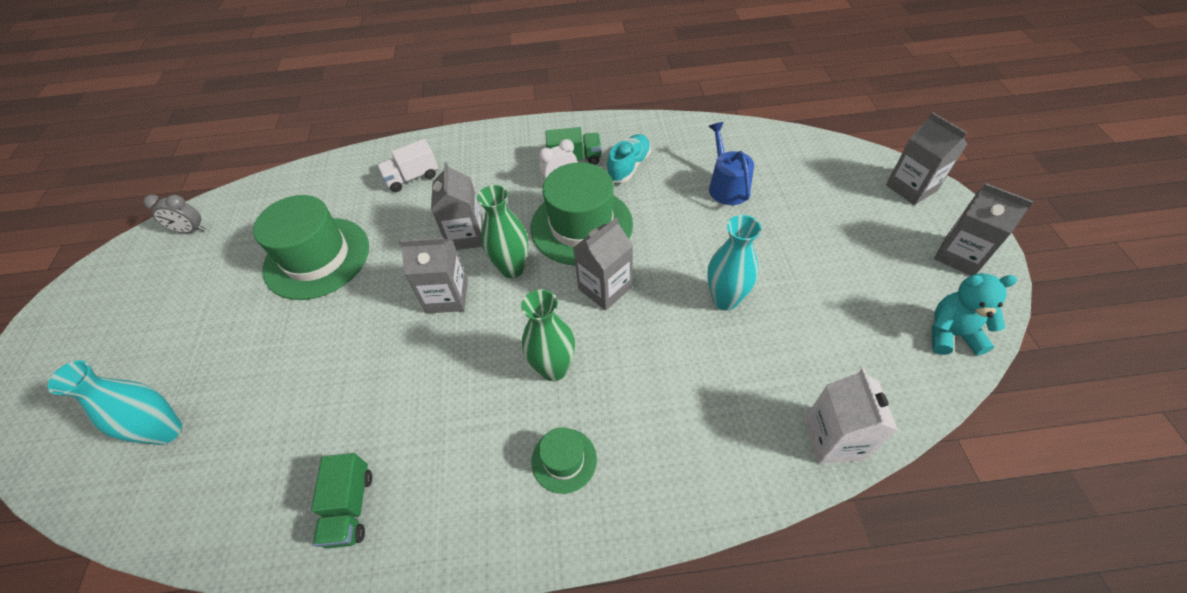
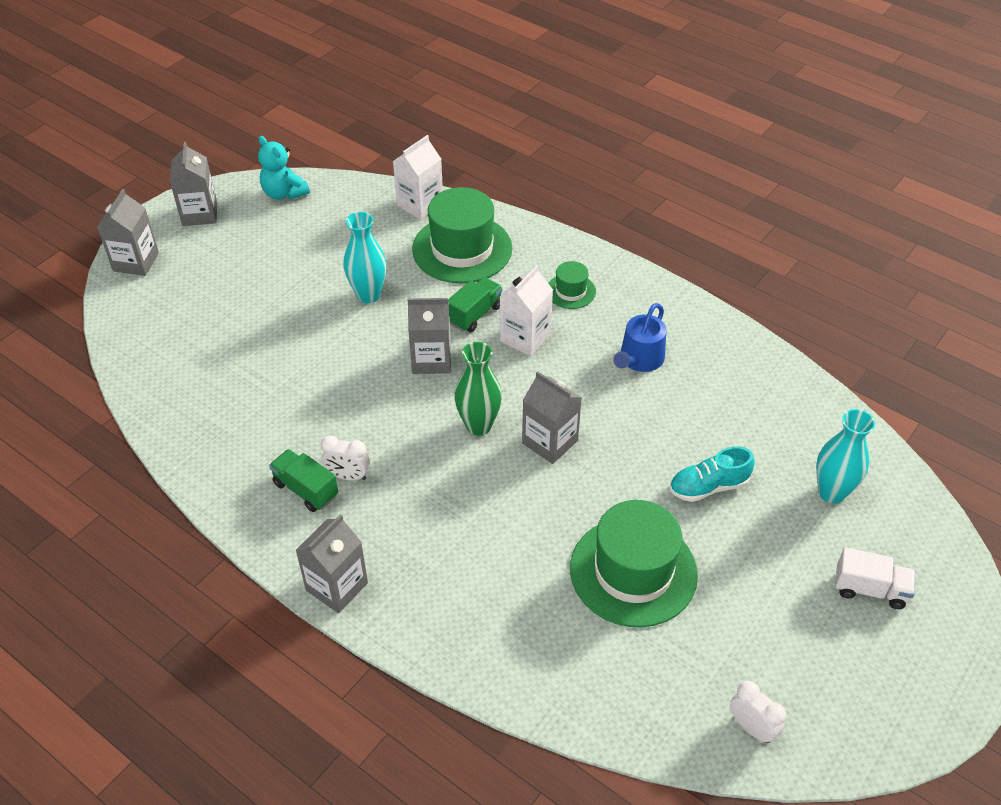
camera: 140 degrees left, 5 degrees down
grey clock [143,195,205,233] -> white clock [730,681,786,743]
green truck [311,453,372,549] -> green truck moved to [448,277,502,332]
white truck [377,139,438,192] -> white truck moved to [835,547,915,609]
grey carton [431,162,484,250] -> grey carton moved to [295,514,368,613]
green vase [521,289,575,381] -> white carton [500,265,553,356]
green hat [531,162,633,265] -> green hat moved to [412,187,512,283]
turquoise shoe [606,134,651,183] -> turquoise shoe moved to [670,446,755,502]
blue watering can [709,122,754,205] -> blue watering can moved to [613,303,666,372]

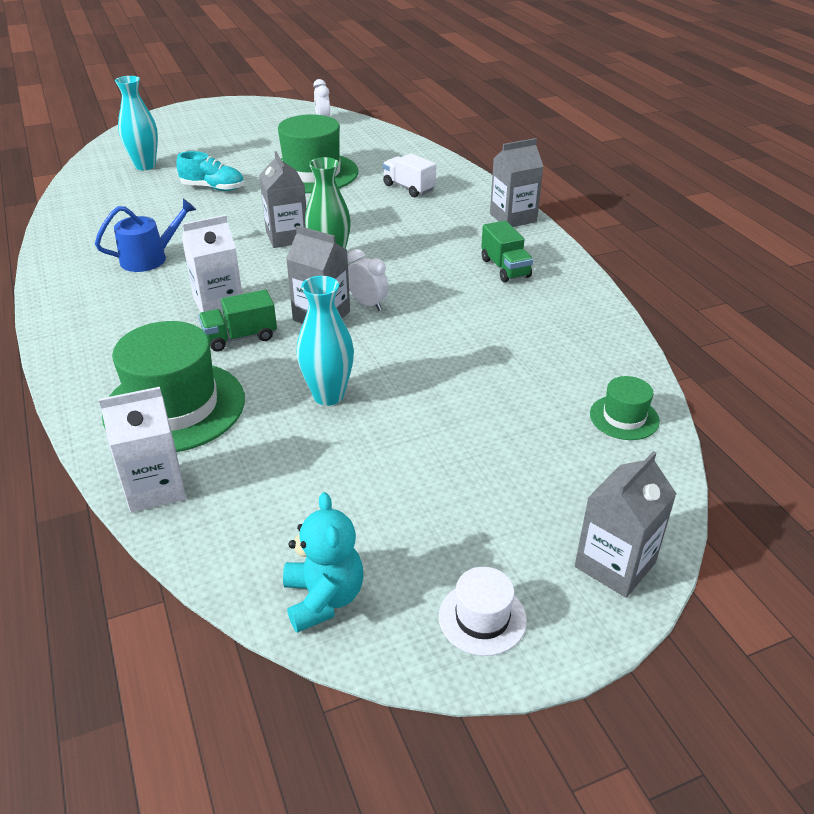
camera: 150 degrees left, 10 degrees down
grey carton [170,142,217,226] -> white hat [439,567,527,656]
white clock [321,436,370,481] -> white clock moved to [348,249,389,311]
green hat [548,261,596,309] -> green hat moved to [590,376,660,440]
white truck [835,547,915,609] -> white truck moved to [383,153,436,197]

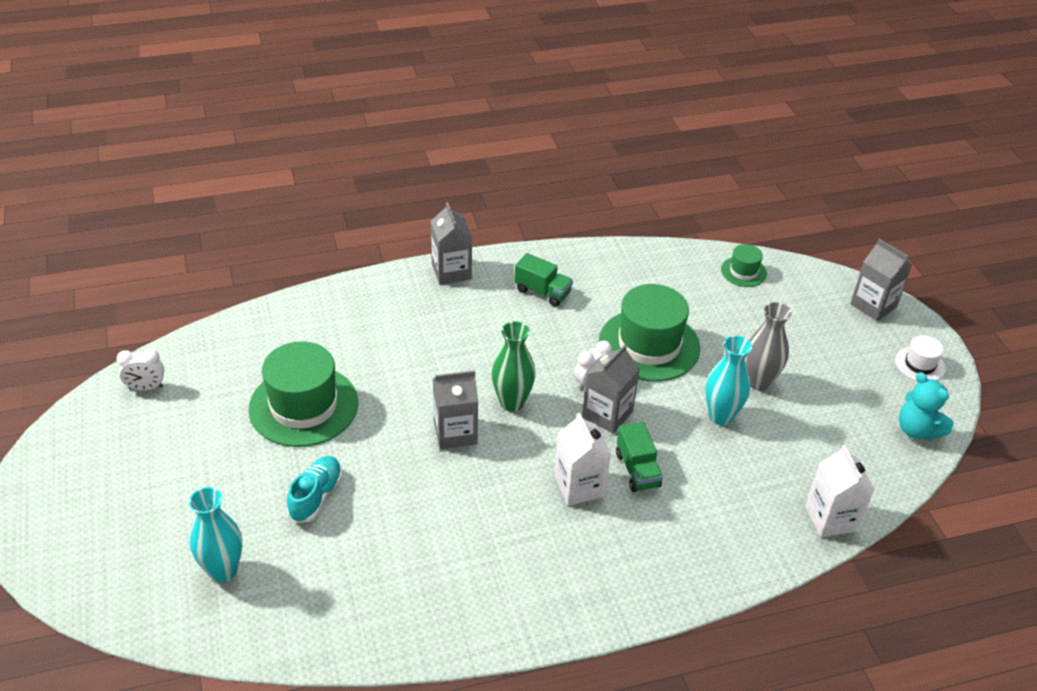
camera: 85 degrees left, 5 degrees up
blue watering can [95,199,196,272] -> none
green hat [102,321,245,452] -> green hat moved to [599,284,700,381]
turquoise teddy bear [283,492,363,633] -> turquoise teddy bear turned 120 degrees counterclockwise [899,372,954,440]
white truck [383,153,436,197] -> none
green truck [481,221,533,282] -> green truck turned 45 degrees clockwise [514,253,573,307]
none -> grey vase [745,302,792,391]

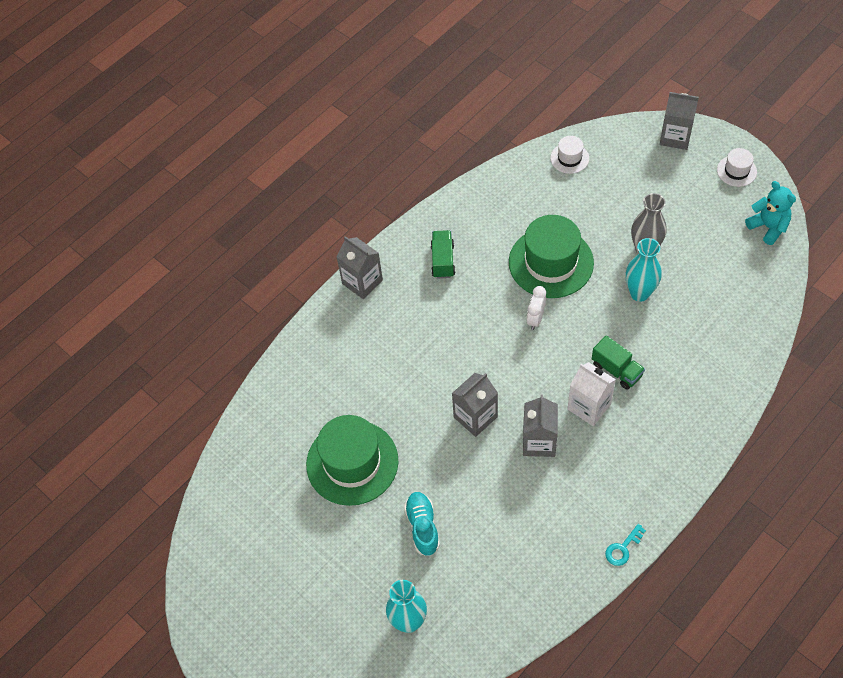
camera: 25 degrees left, 15 degrees up
white clock [117,349,164,391] -> none
green vase [492,321,536,412] -> none
green truck [514,253,573,307] -> green truck turned 90 degrees counterclockwise [431,230,455,279]
grey carton [582,344,640,434] -> grey carton moved to [523,395,558,457]
green hat [721,244,767,287] -> white hat [550,136,589,174]
white carton [805,445,875,537] -> none
turquoise teddy bear [899,372,954,440] -> turquoise teddy bear turned 150 degrees counterclockwise [745,181,796,245]
none -> turquoise key [605,524,646,566]

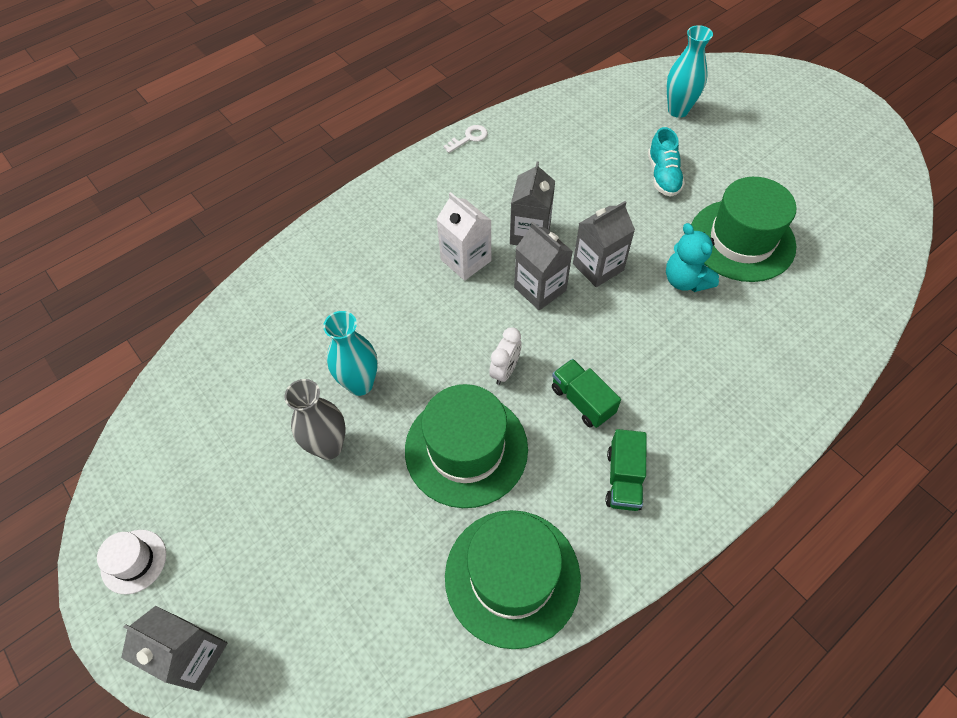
camera: 175 degrees left, 0 degrees up
grey carton [336,236,383,299] -> grey carton moved to [514,221,573,310]
white hat [550,136,589,174] -> none
green truck [592,335,645,390] -> green truck moved to [552,359,621,428]
turquoise key [605,524,646,566] -> white key [443,125,488,153]
turquoise teddy bear [745,181,796,245] -> turquoise teddy bear moved to [666,223,719,292]
none -> green hat [445,510,581,649]

